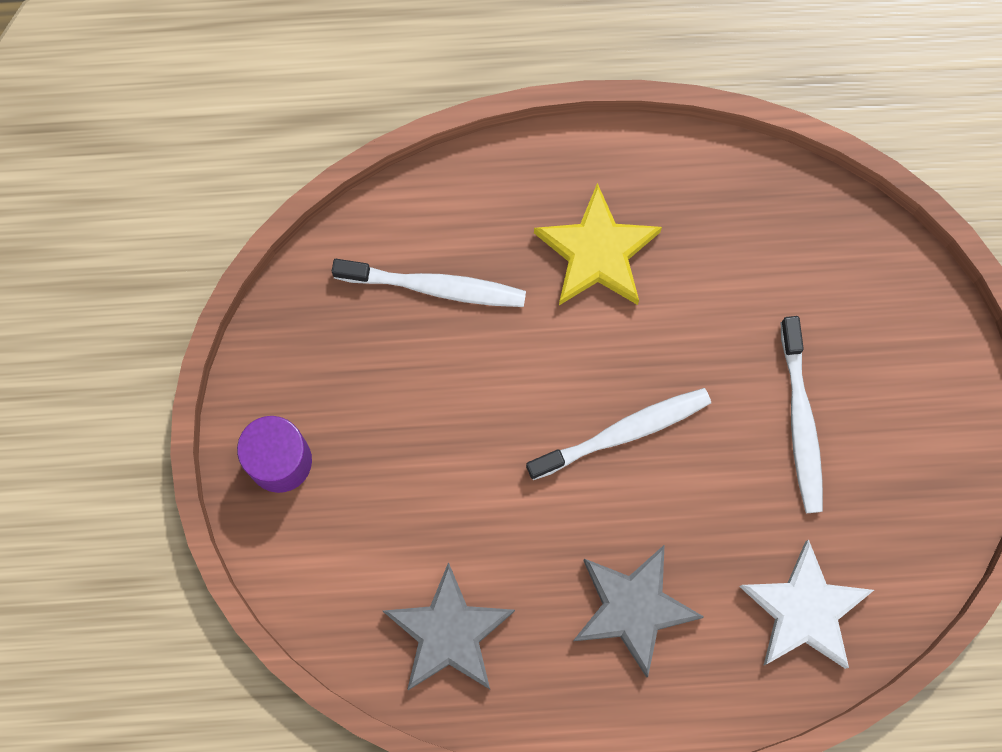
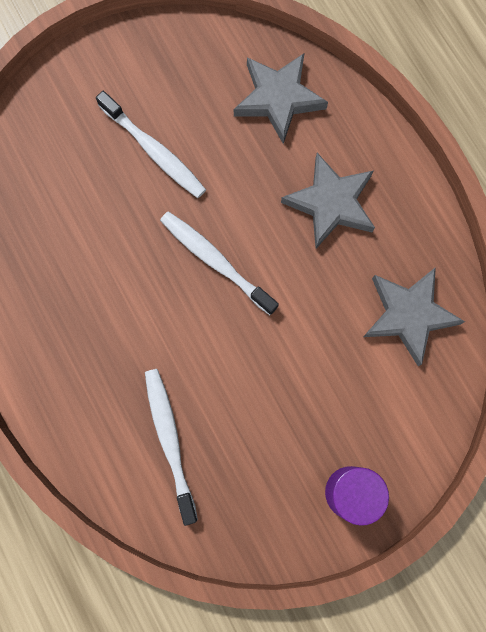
camera: 115 degrees left, 0 degrees up
yellow star [534,183,662,305] -> none
white star [739,539,874,669] -> grey star [234,53,328,144]
white toothbrush [781,316,823,513] -> white toothbrush turned 75 degrees clockwise [96,91,206,198]

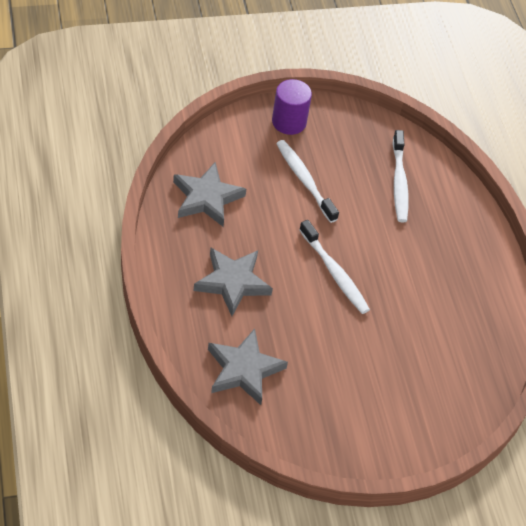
camera: 170 degrees left, 25 degrees down
white toothbrush [96,91,206,198] -> white toothbrush moved to [276,140,339,223]

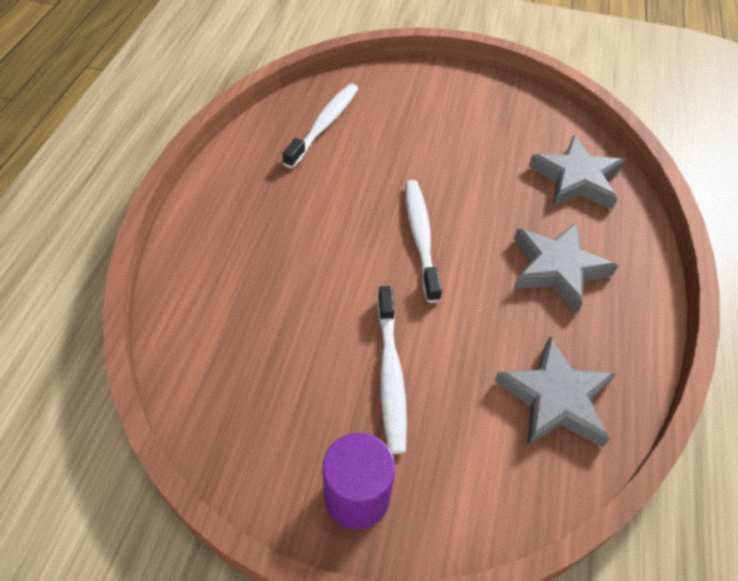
camera: 150 degrees left, 0 degrees up
white toothbrush [392,130,409,223] -> white toothbrush moved to [282,84,358,168]

